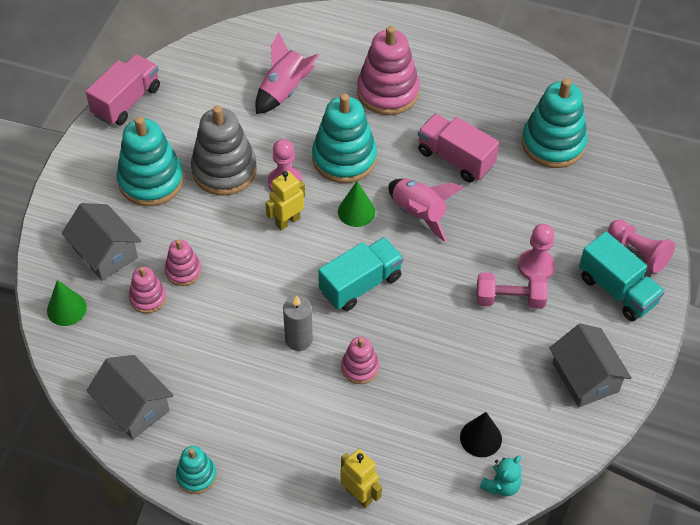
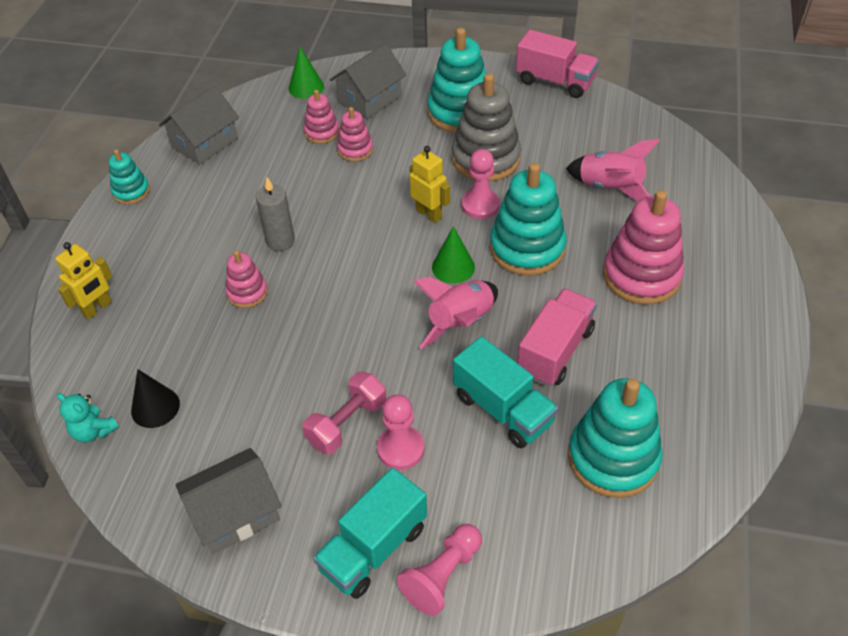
camera: 85 degrees right, 5 degrees down
turquoise truck [318,237,404,311] -> turquoise truck moved to [453,336,558,448]
pink dumbbell [476,272,548,309] -> pink dumbbell turned 45 degrees clockwise [302,372,386,454]

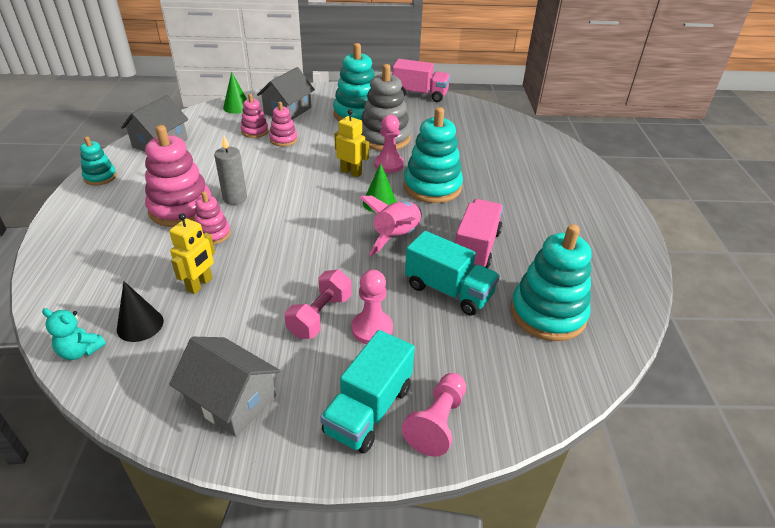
camera: 15 degrees left, 10 degrees down
yellow robot [55,242,113,319] -> yellow robot moved to [169,213,215,294]
grey house [176,448,282,554] -> grey house turned 75 degrees clockwise [169,337,280,437]
pink rocket [566,139,660,202] -> none
pink stacking toy [603,190,684,305] -> pink stacking toy moved to [145,125,211,227]

